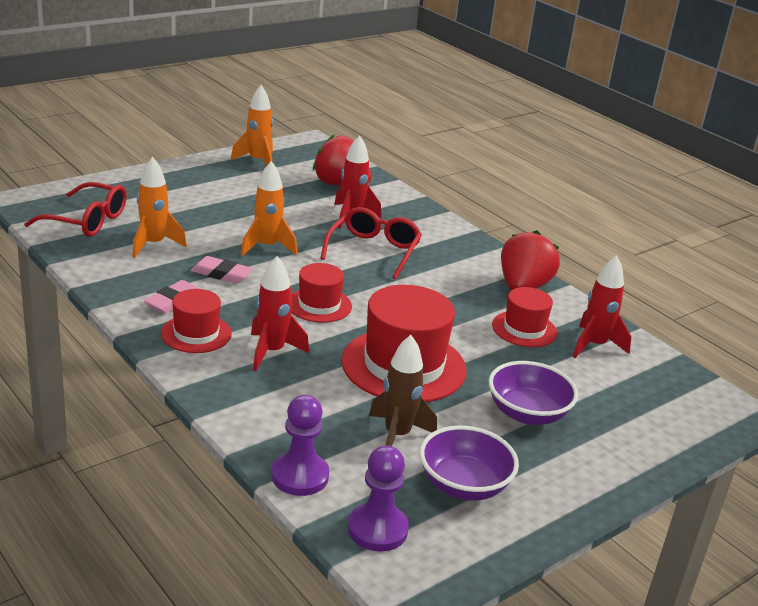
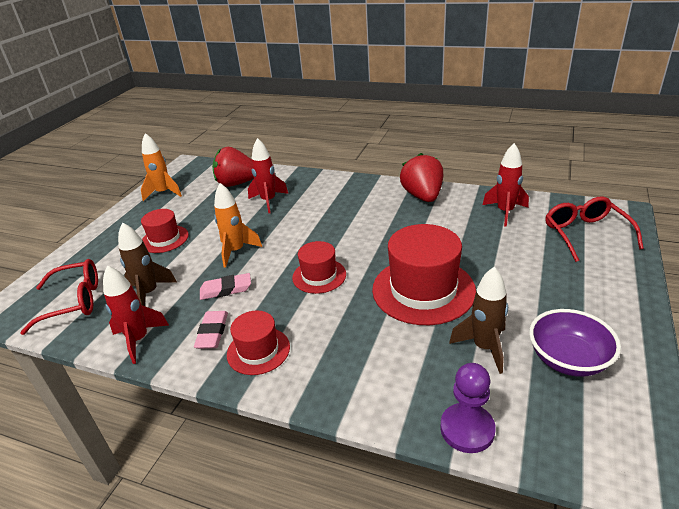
camera: 25 degrees left, 5 degrees up
orange rocket [132,157,187,258] -> brown rocket [118,222,177,306]
red rocket [251,256,309,371] -> red rocket moved to [103,265,169,364]
red glasses [320,207,422,279] -> red glasses moved to [546,197,644,262]
purple pawn [348,445,409,551] -> none
purple bowl [489,361,578,425] -> none
red hat [492,287,557,347] -> red hat moved to [141,209,189,253]

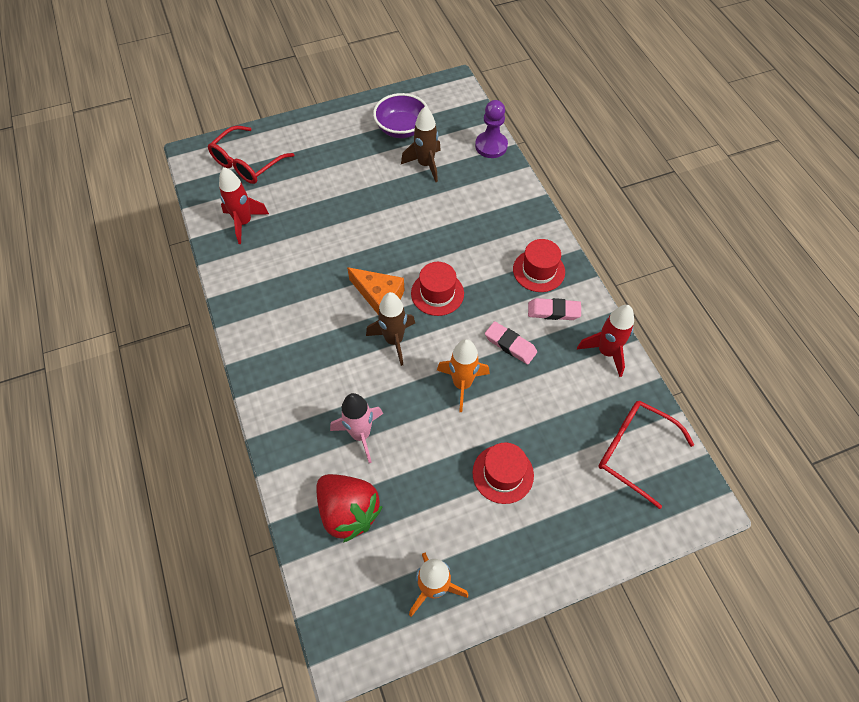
camera: 135 degrees left, 25 degrees up
brown rocket [118,222,177,306] -> brown rocket moved to [366,292,415,366]
pink eraser [194,311,228,349] -> pink eraser turned 45 degrees clockwise [528,298,581,320]
red rocket [248,138,288,214] -> pink rocket [330,393,383,463]
red hat [372,224,476,325] -> none
red strawberry [400,153,443,202] -> none
none -> orange cheese [347,267,404,315]

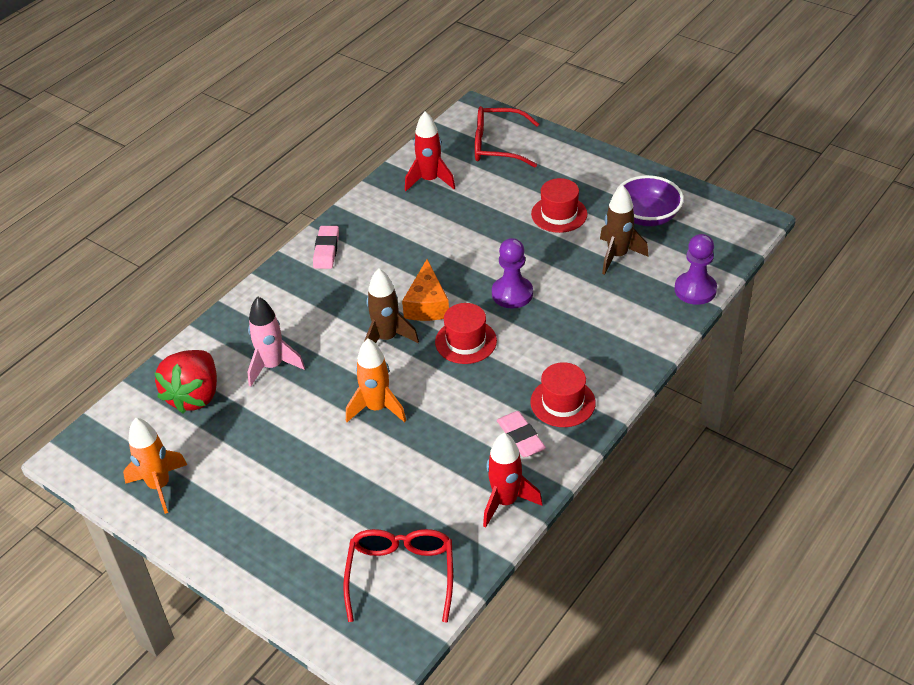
camera: 60 degrees right, 15 degrees down
red hat [472,442,534,504] -> red hat moved to [531,178,587,233]
pink eraser [485,321,537,365] -> pink eraser moved to [313,226,339,269]
none -> purple pawn [492,238,533,308]

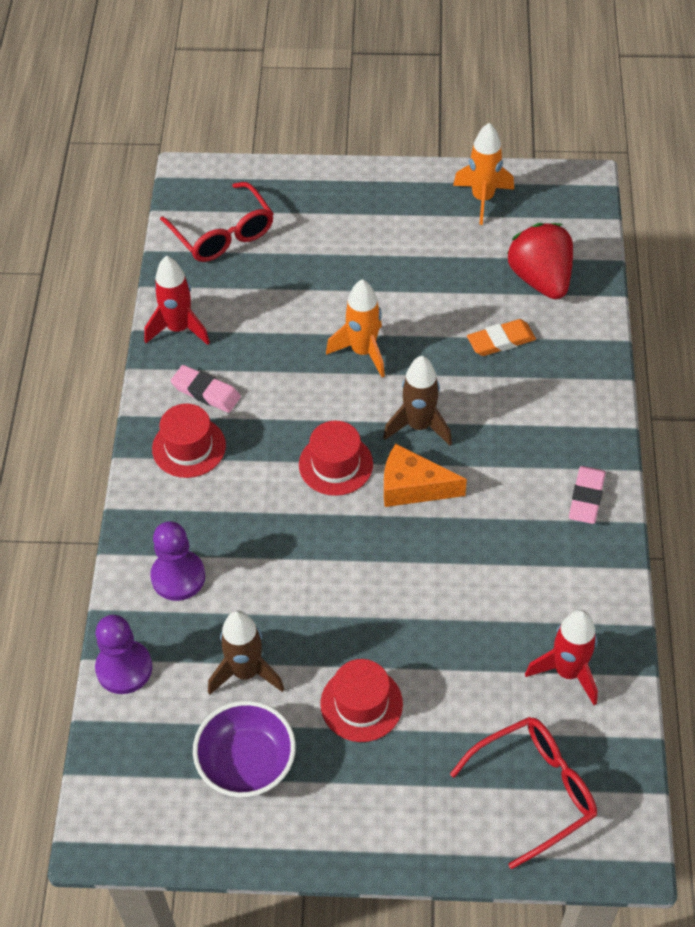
camera: 145 degrees right, 10 degrees up
pink rocket [248,296,305,387] -> orange eraser [467,319,536,356]
pink eraser [313,226,339,269] -> pink eraser turned 45 degrees clockwise [569,466,605,524]
orange cheese [402,259,449,321] -> orange cheese turned 45 degrees counterclockwise [384,444,467,507]
purple pawn [492,238,533,308] -> purple pawn moved to [150,521,205,601]

